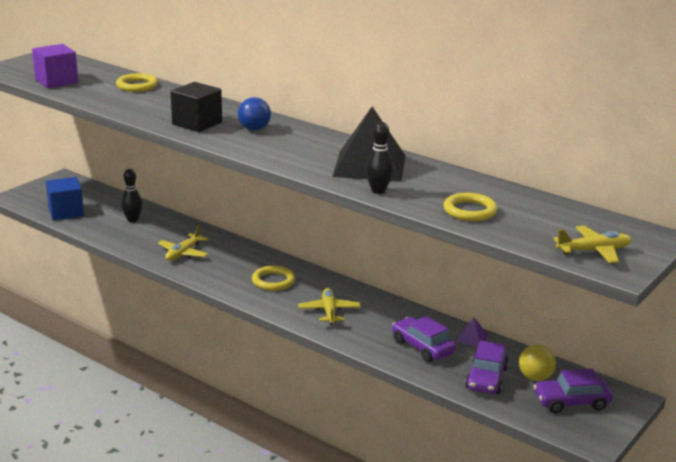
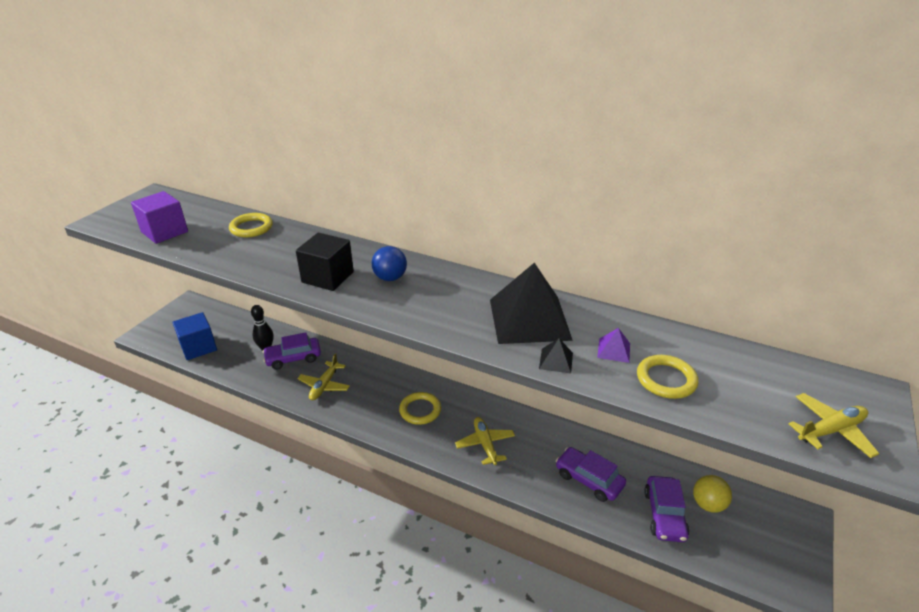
camera: 10 degrees left, 10 degrees up
black bowling pin [366,122,393,194] -> black pyramid [539,338,573,373]
purple pyramid [456,318,488,347] -> purple pyramid moved to [597,328,630,363]
purple car [534,369,613,413] -> purple car moved to [263,332,321,370]

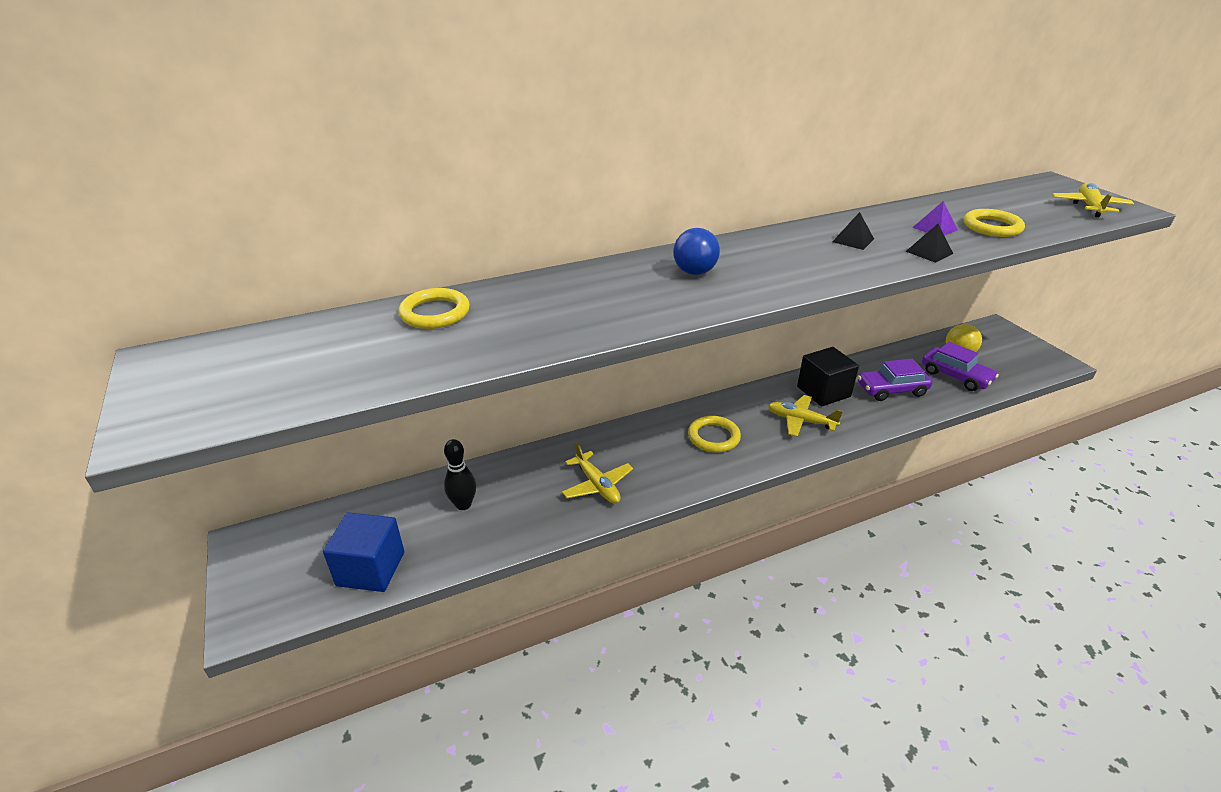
camera: 50 degrees left, 0 degrees up
purple cube [131,191,188,244] -> none
purple car [263,332,321,370] -> none
black cube [296,233,354,291] -> black cube moved to [797,347,859,407]
black pyramid [490,263,573,344] -> black pyramid [832,212,874,250], size x0.40

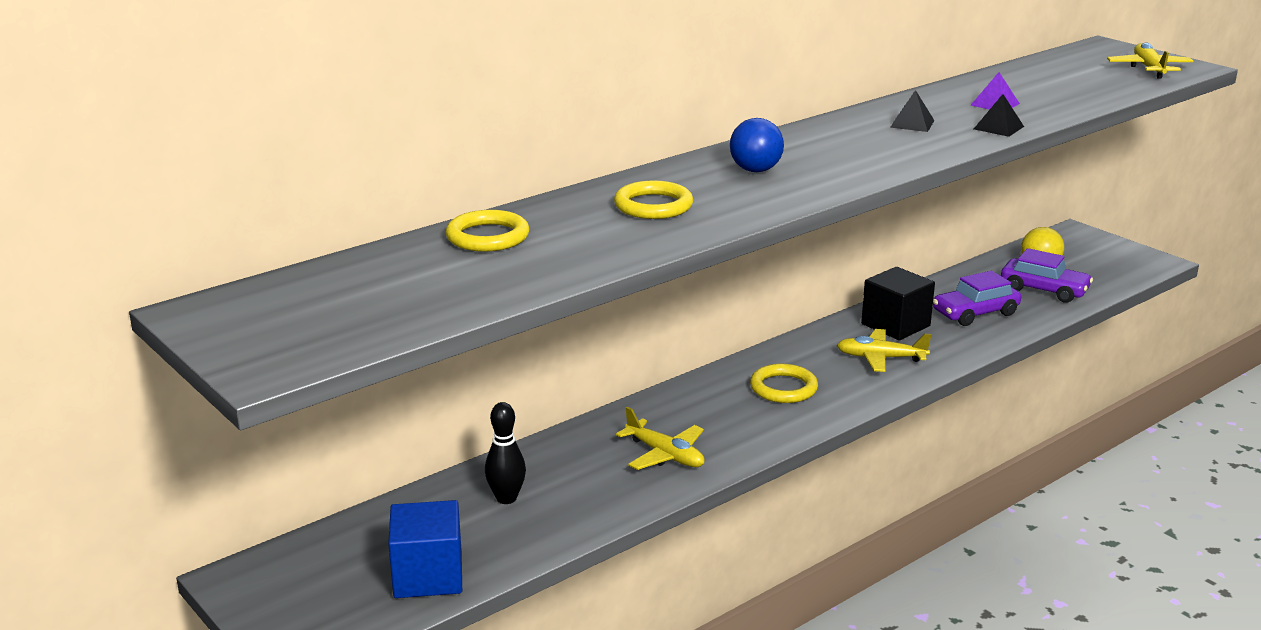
camera: 15 degrees left, 10 degrees down
yellow ring [964,209,1025,237] -> yellow ring moved to [614,180,693,219]

